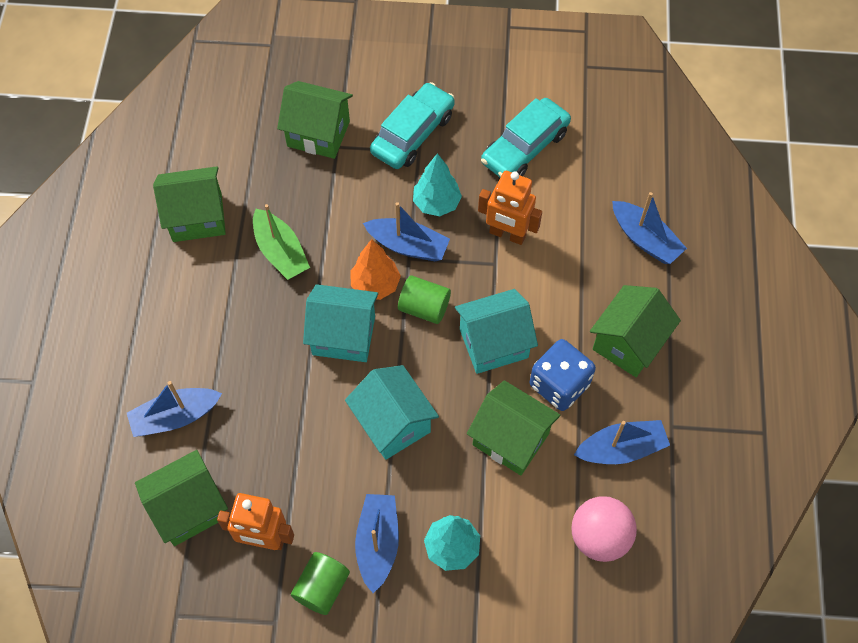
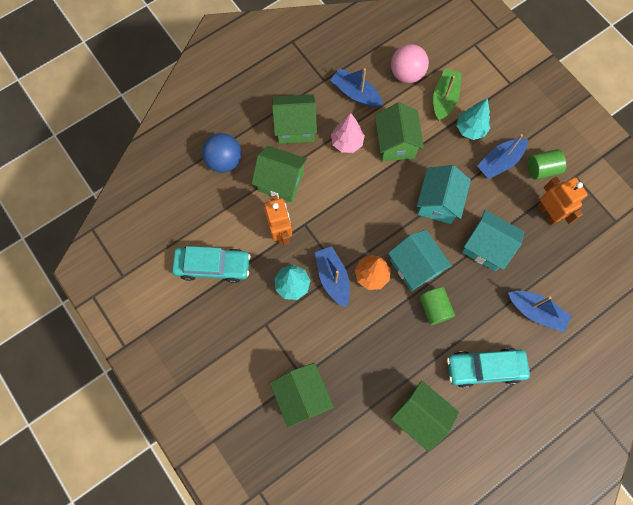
camera: 130 degrees left, 10 degrees up
green house [135,450,228,546] -> green house moved to [252,146,307,202]
green boat [253,204,310,280] -> green boat moved to [433,68,462,121]
turquoise car [370,82,455,169] -> turquoise car moved to [447,348,530,388]
green cylinder [398,275,451,324] -> green cylinder moved to [419,287,455,325]
turquoise house [455,289,538,374] -> turquoise house moved to [462,210,524,271]
blue dice [530,339,596,411] -> pink tree [331,112,365,153]
blue boat [612,192,687,264] -> blue ball [202,133,242,173]

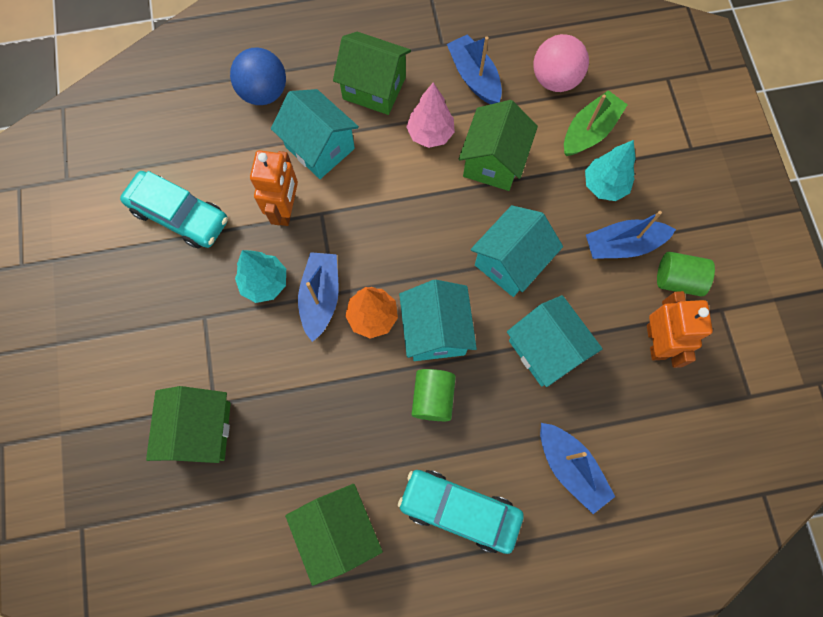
camera: 25 degrees right, 0 degrees up
green house [252,146,307,202] -> turquoise house [271,89,359,179]

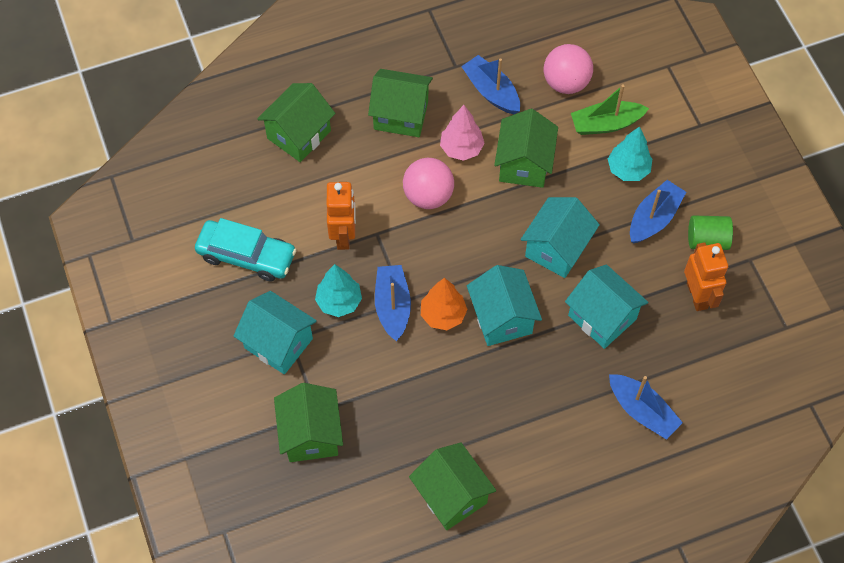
camera: 10 degrees left, 10 degrees down
blue ball [230,47,286,105] -> green house [257,83,336,162]
turquoise house [271,89,359,179] -> turquoise house moved to [234,291,317,375]
turquoise car [398,470,524,554] -> none
green cylinder [412,369,456,421] -> none
green boat [564,90,627,156] -> green boat turned 135 degrees counterclockwise [571,84,649,135]
blue boat [586,211,676,259] -> blue boat turned 150 degrees clockwise [630,180,686,243]
none -> pink ball [403,158,454,209]

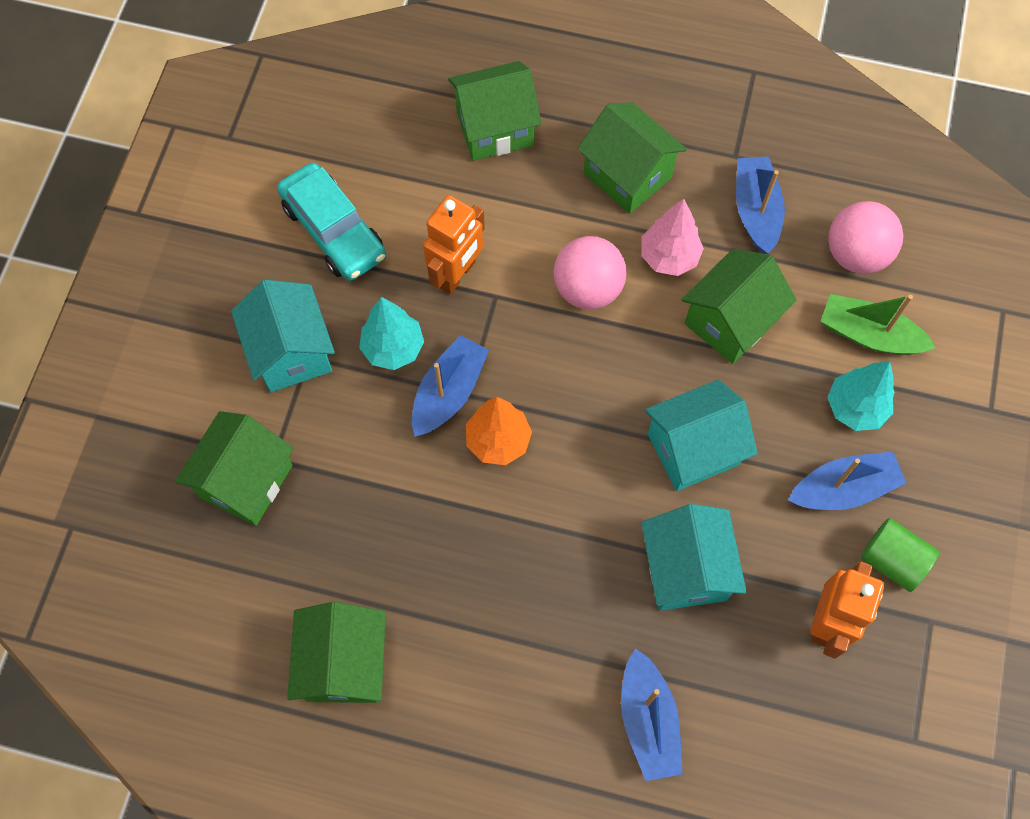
camera: 35 degrees right, 5 degrees up
turquoise house [467,265,542,346] -> none

